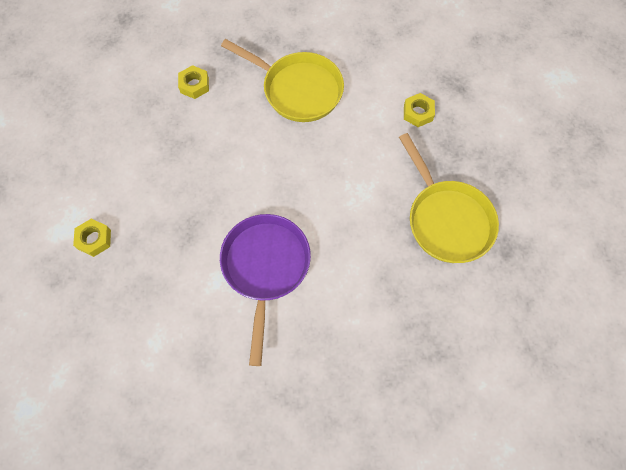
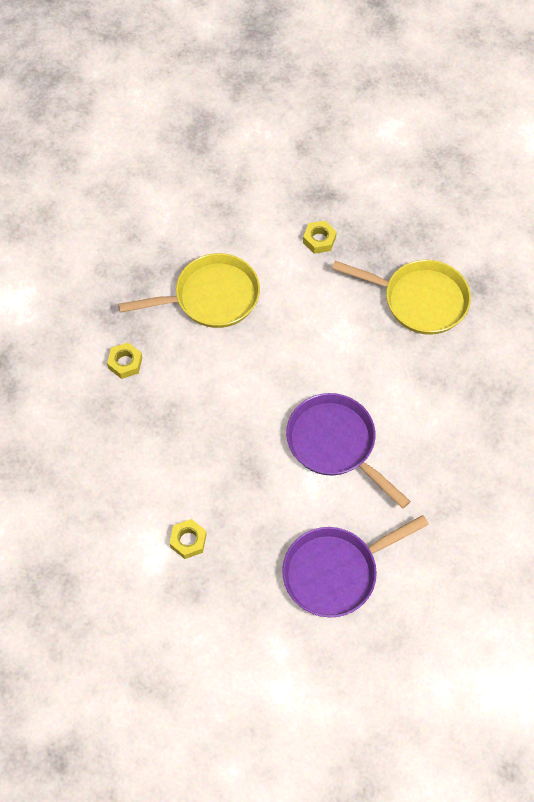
camera: 45 degrees left, 5 degrees down
none -> purple pan [282,515,429,617]

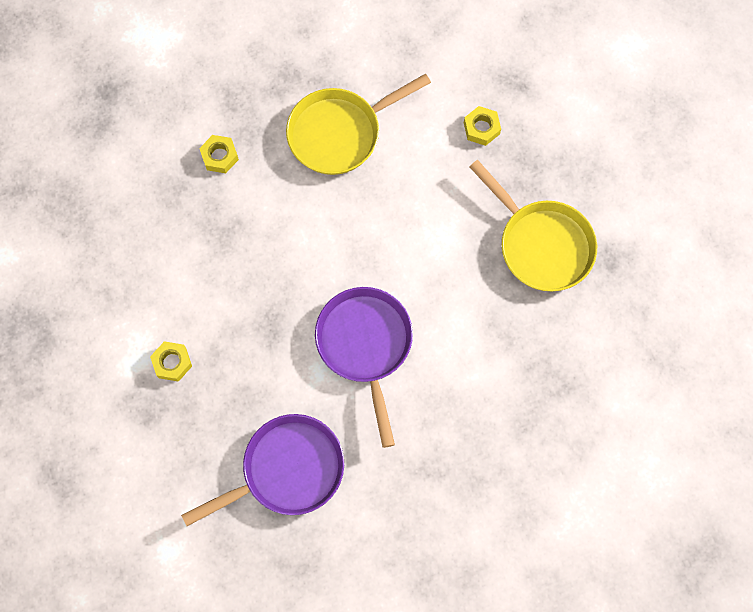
camera: 30 degrees right, 10 degrees up
yellow pan [118,253,260,328] -> yellow pan turned 135 degrees clockwise [286,74,431,175]
purple pan [282,515,429,617] -> purple pan turned 150 degrees clockwise [181,414,344,526]

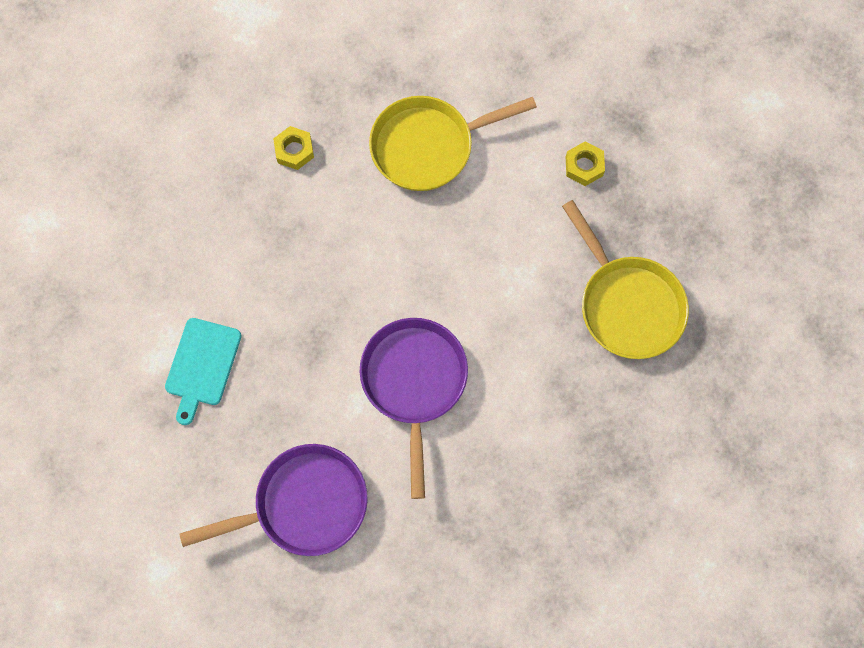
camera: 10 degrees right, 0 degrees up
yellow nut [150,341,192,382] -> turquoise cutting board [165,318,242,425]

